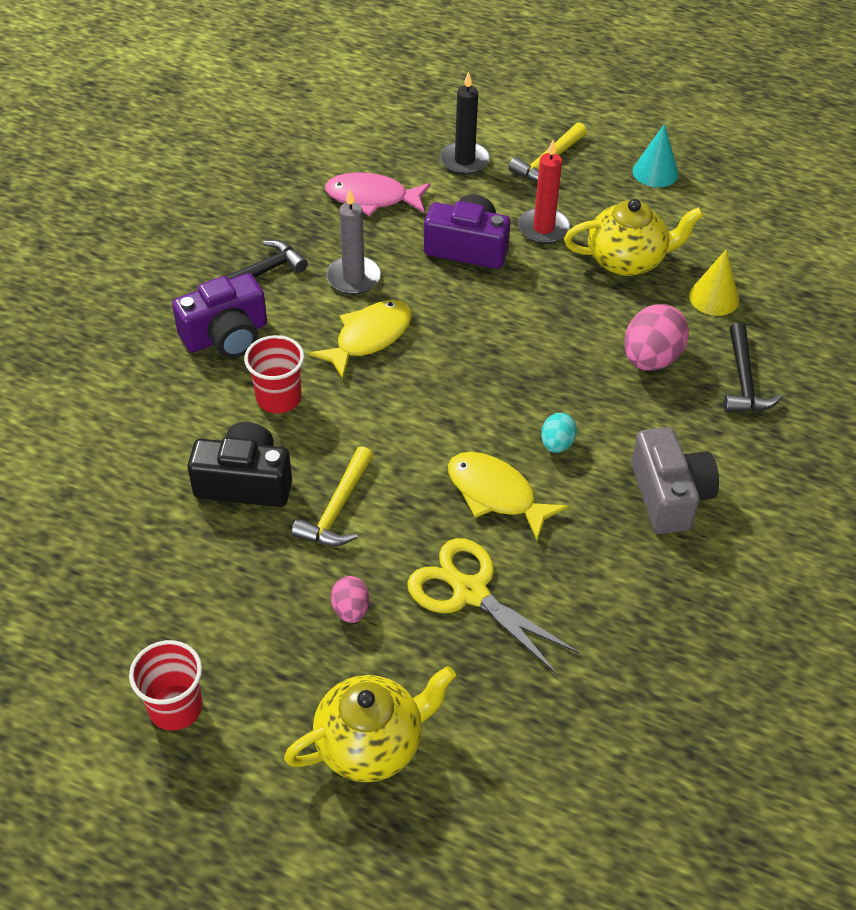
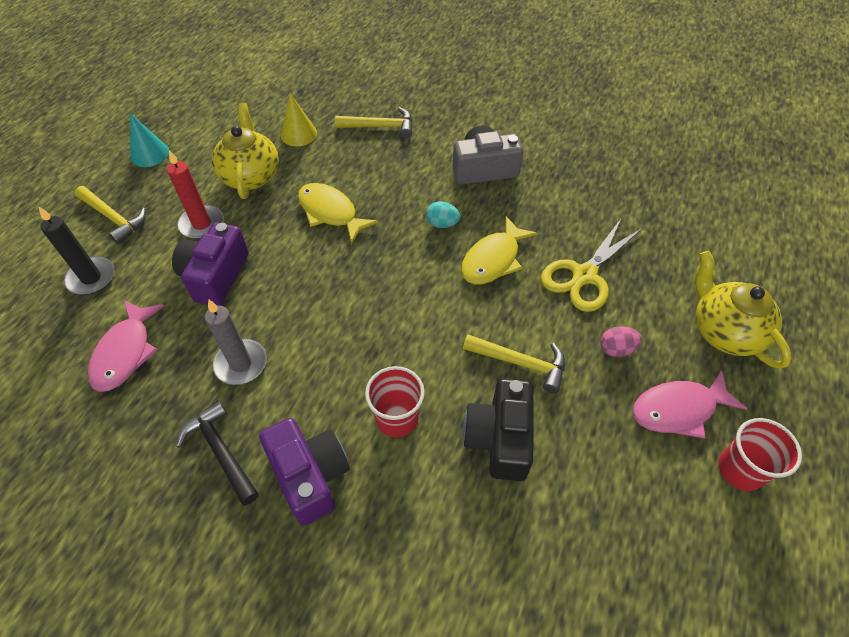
camera: 90 degrees left, 5 degrees up
yellow fish [309,300,412,379] -> yellow fish moved to [298,183,379,244]
pink egg [624,304,689,371] -> none
black hammer [724,323,782,412] -> yellow hammer [335,107,412,138]
none -> pink fish [632,370,747,439]

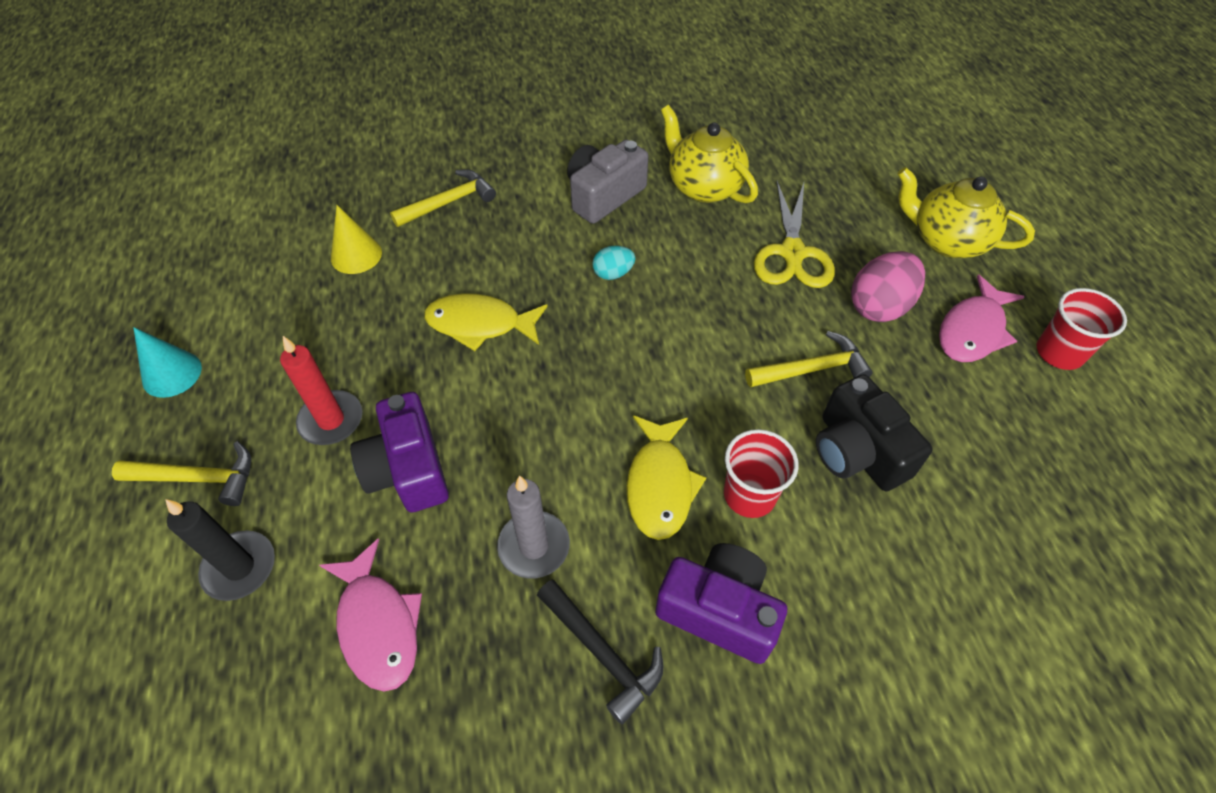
camera: 35 degrees left, 0 degrees up
black hammer [176,400,259,506] -> black hammer turned 150 degrees counterclockwise [537,580,664,724]
yellow teapot [212,103,279,199] -> yellow teapot moved to [661,105,758,203]
yellow fish [461,216,538,285] -> yellow fish moved to [626,415,706,540]
pink egg [601,327,642,357] -> pink egg [851,251,925,322], size x1.82

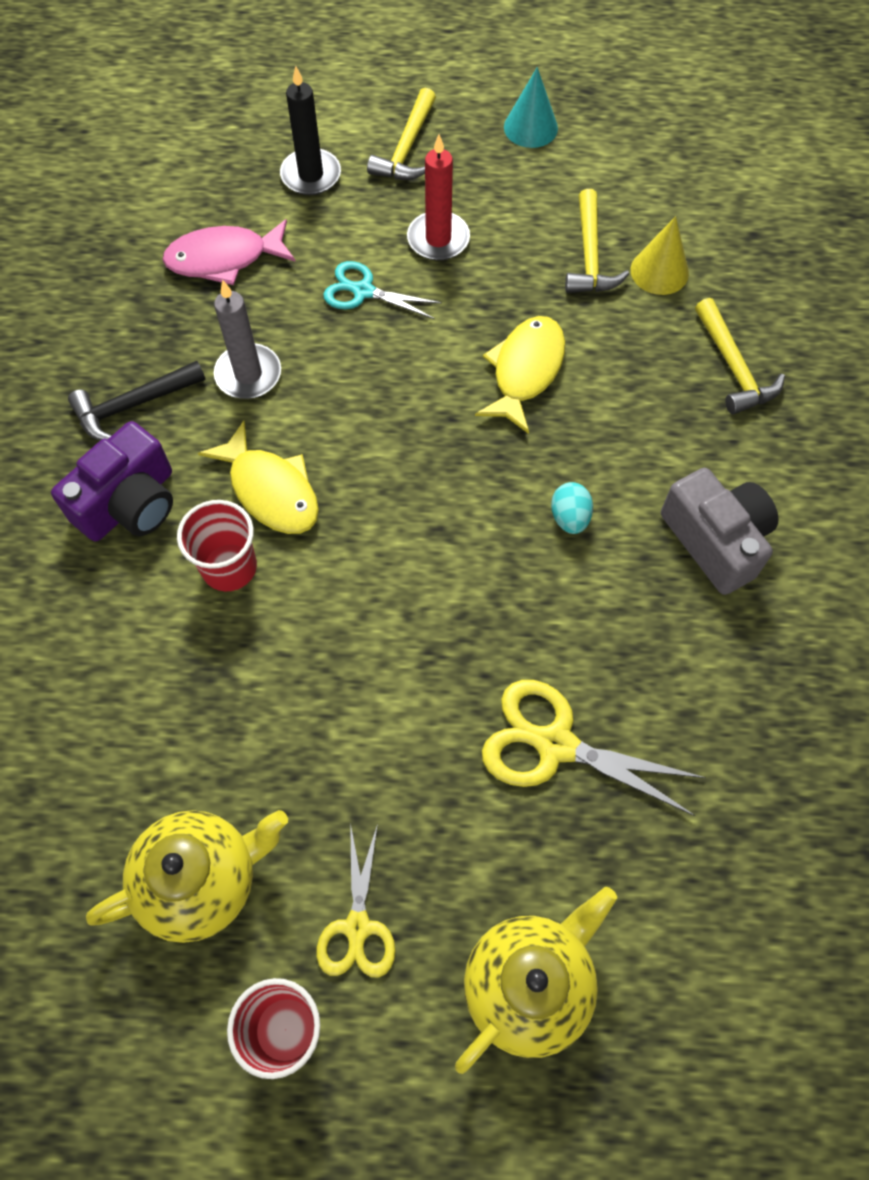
camera: 105 degrees right, 10 degrees up
purple camera [350,392,449,512] -> turquoise scissors [323,261,442,319]
yellow fish [626,415,706,540] -> yellow fish turned 150 degrees counterclockwise [198,421,319,534]
yellow teapot [661,105,758,203] -> yellow teapot moved to [86,810,288,943]
yellow hammer [745,331,872,387] -> yellow hammer moved to [565,189,629,293]
black camera [816,374,933,491] -> none
pink egg [851,251,925,322] -> none
pink fish [939,274,1025,362] -> yellow scissors [316,822,396,978]

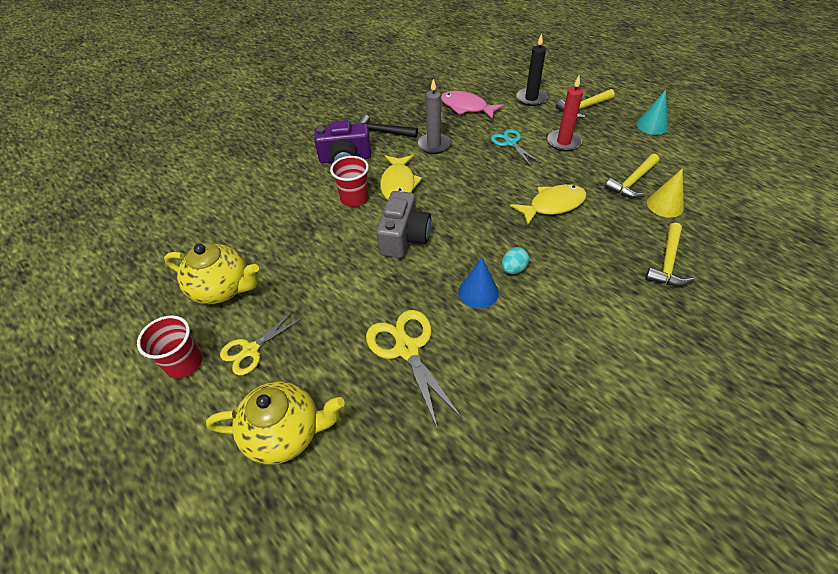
camera: 45 degrees right, 15 degrees down
grey camera [661,468,778,595] -> grey camera moved to [376,191,431,258]
none -> blue cone [459,258,499,309]

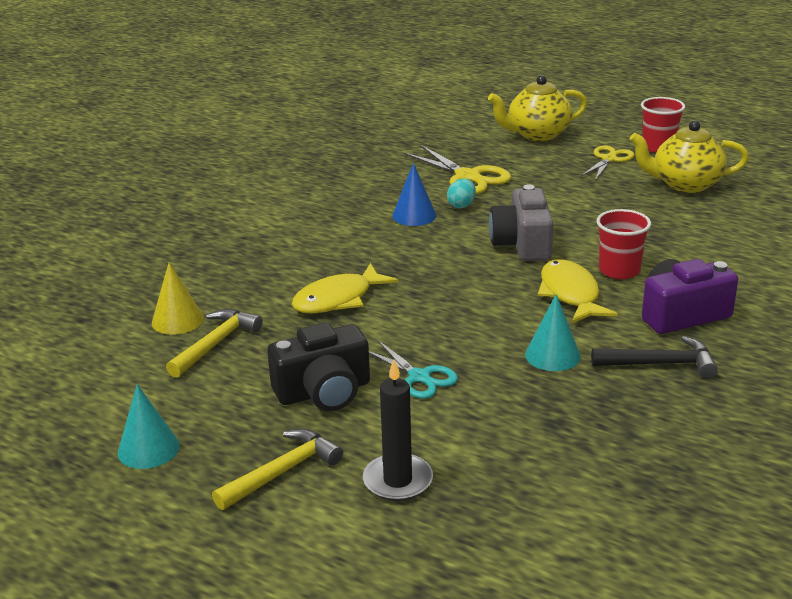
camera: 165 degrees right, 20 degrees down
grey candle [417,79,451,154] -> turquoise cone [525,294,581,371]
pink fish [441,91,504,120] -> none
turquoise egg [502,247,529,274] -> turquoise egg moved to [447,179,476,208]
red candle [547,76,583,151] -> black camera [267,323,370,411]
yellow hammer [645,223,694,286] -> none

